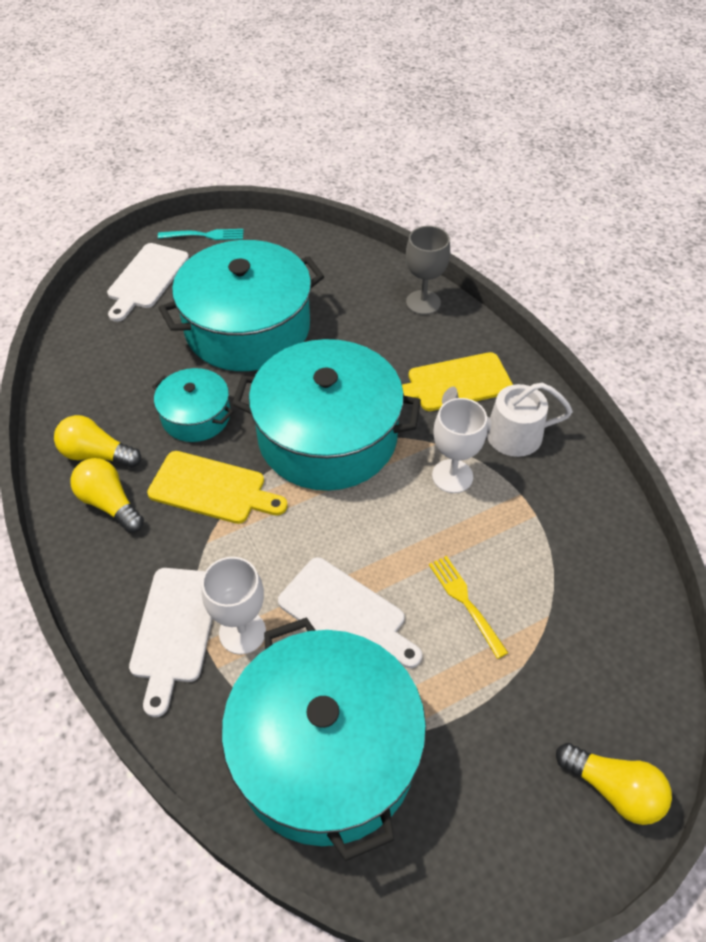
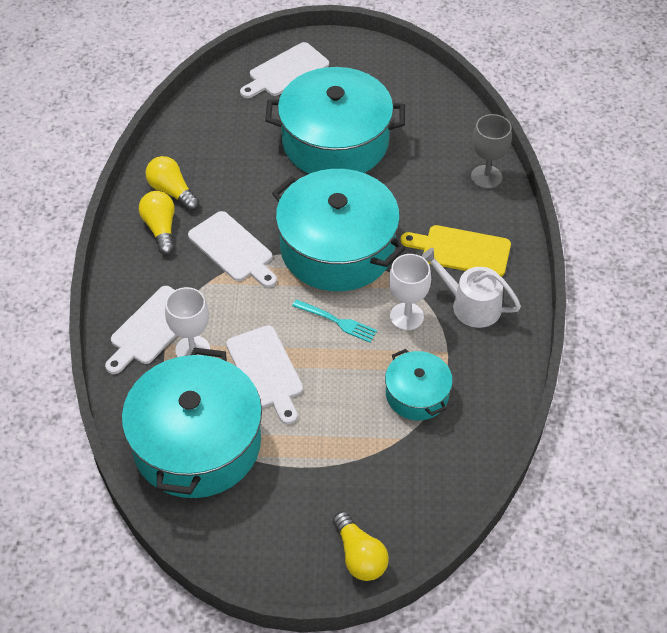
camera: 30 degrees right, 0 degrees up
yellow cutting board [147,451,288,524] -> white cutting board [188,211,277,288]
turquoise pot [152,368,233,442] -> turquoise pot moved to [385,349,453,420]
turquoise fork [158,229,244,240] -> turquoise fork moved to [292,299,377,343]
yellow fork [429,556,508,659] -> none

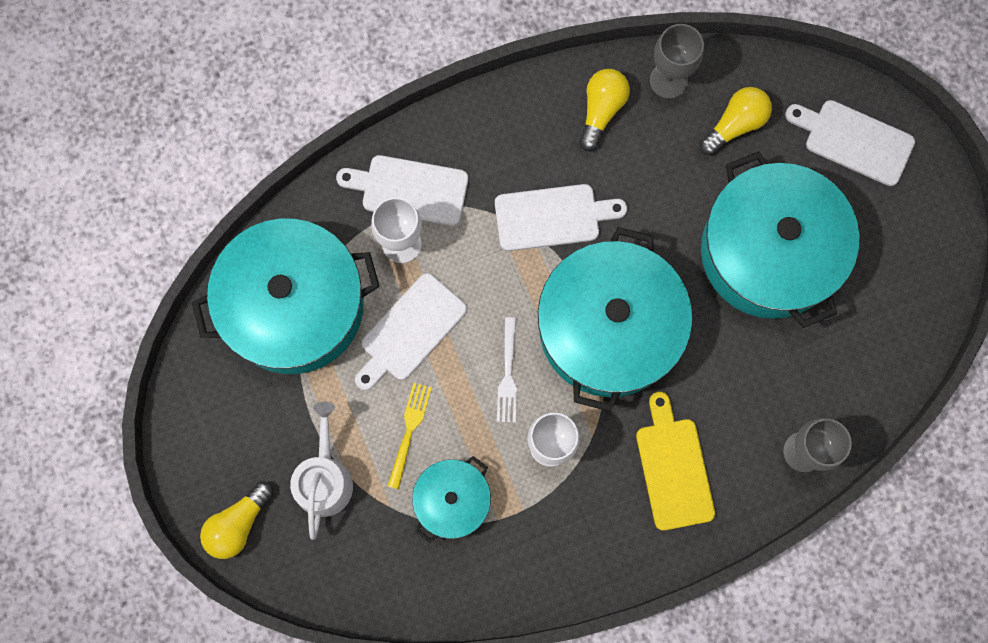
camera: 65 degrees right, 25 degrees up
yellow light bulb [139,191,175,255] -> yellow light bulb moved to [700,87,772,155]
white cutting board [188,211,277,288] -> white cutting board turned 120 degrees counterclockwise [495,184,627,251]
turquoise fork [292,299,377,343] -> white fork [497,317,517,423]
white watering can [421,248,521,328] -> white watering can moved to [290,402,353,540]
none -> yellow fork [388,383,432,489]
none -> grey goblet [650,24,704,99]

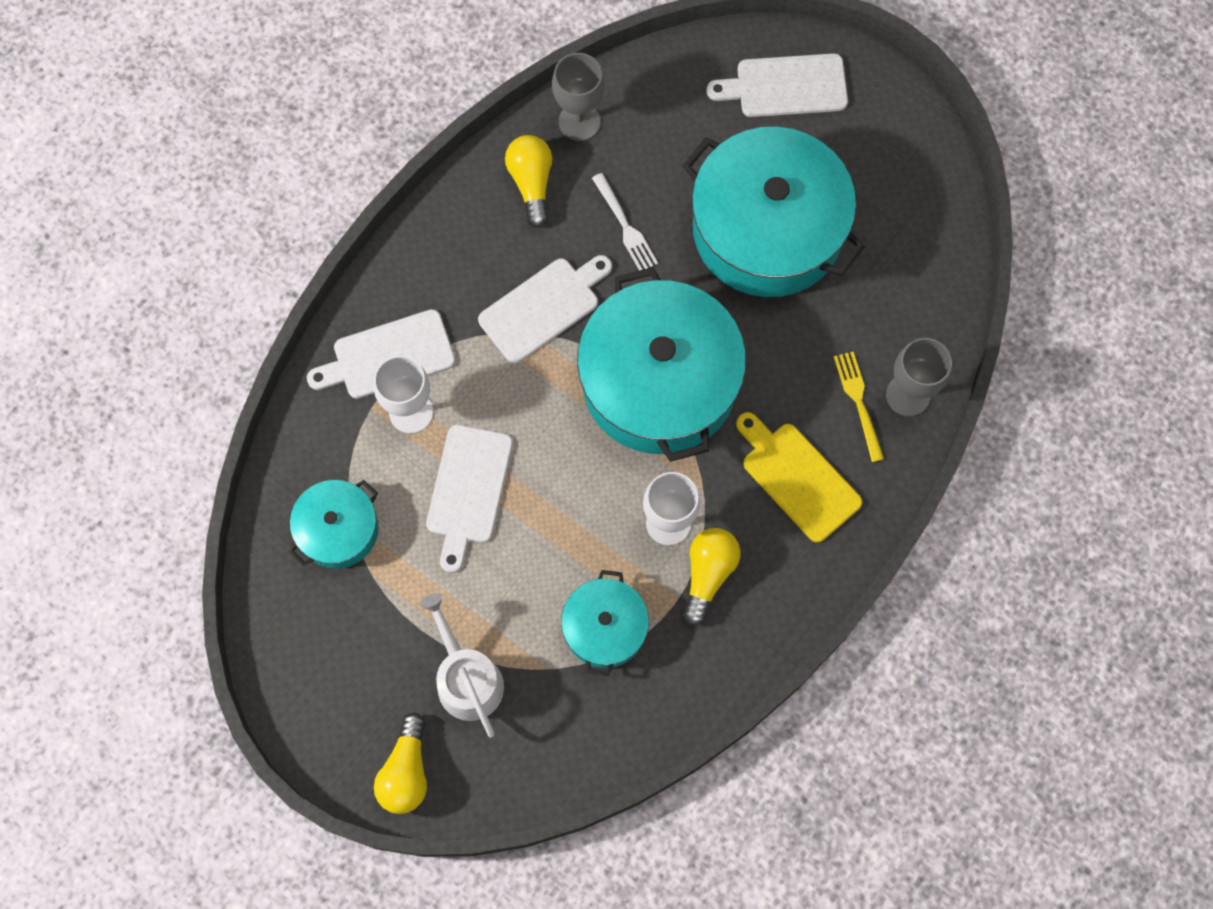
camera: 30 degrees left, 5 degrees down
turquoise pot [192,219,380,374] -> turquoise pot [289,480,378,569], size x0.51
yellow fork [388,383,432,489] -> yellow fork moved to [834,351,884,462]
white fork [497,317,517,423] -> white fork moved to [592,173,658,271]
yellow light bulb [700,87,772,155] -> yellow light bulb moved to [683,528,741,625]

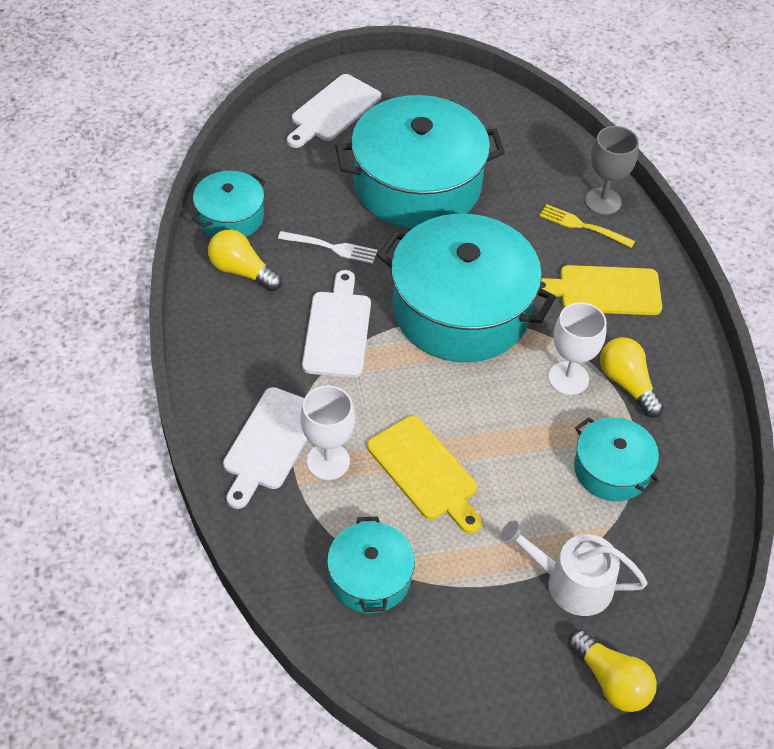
camera: 50 degrees left, 20 degrees down
white cutting board [426,425,513,573] -> yellow cutting board [367,416,482,534]
grey goblet [552,53,605,141] -> turquoise pot [192,171,265,237]

